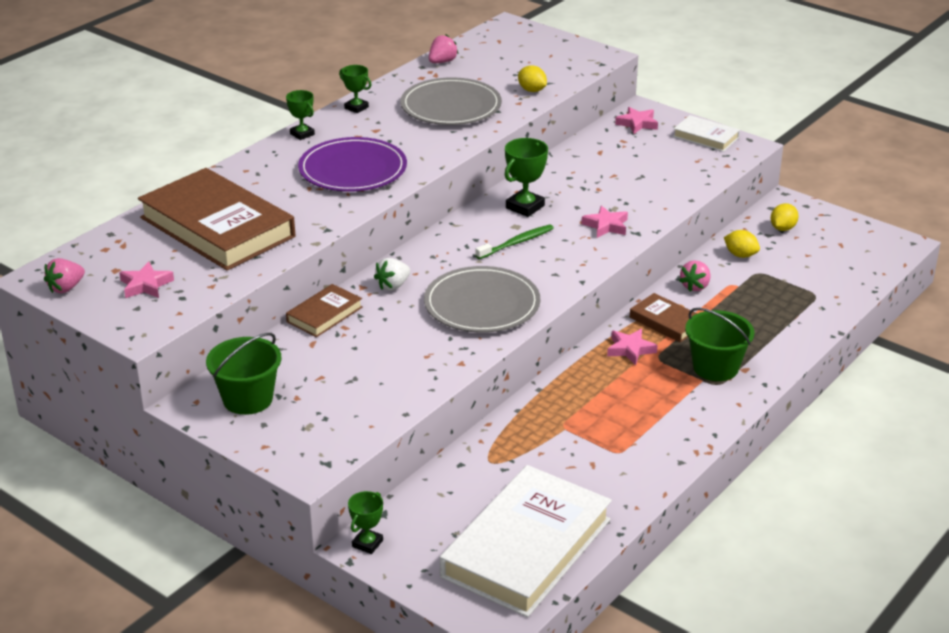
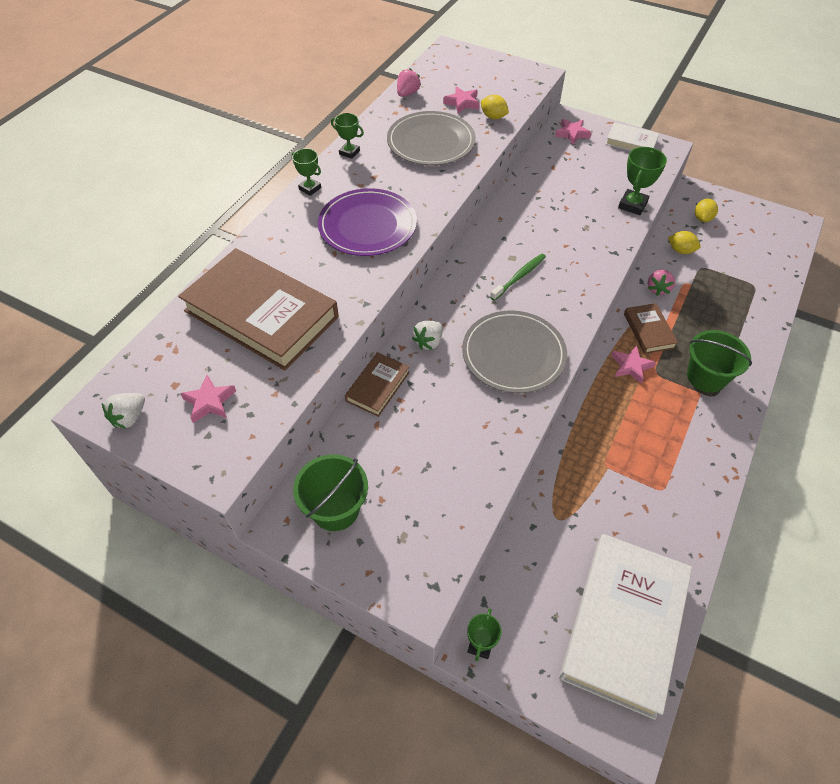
camera: 10 degrees left, 20 degrees up
pink strawberry [44,258,85,293] -> white strawberry [102,393,145,429]
green trophy [505,138,548,217] -> green trophy moved to [618,147,667,215]
pink star [581,206,628,238] -> pink star moved to [443,86,480,114]
brown book [630,293,697,343] -> brown book turned 45 degrees clockwise [624,303,678,354]

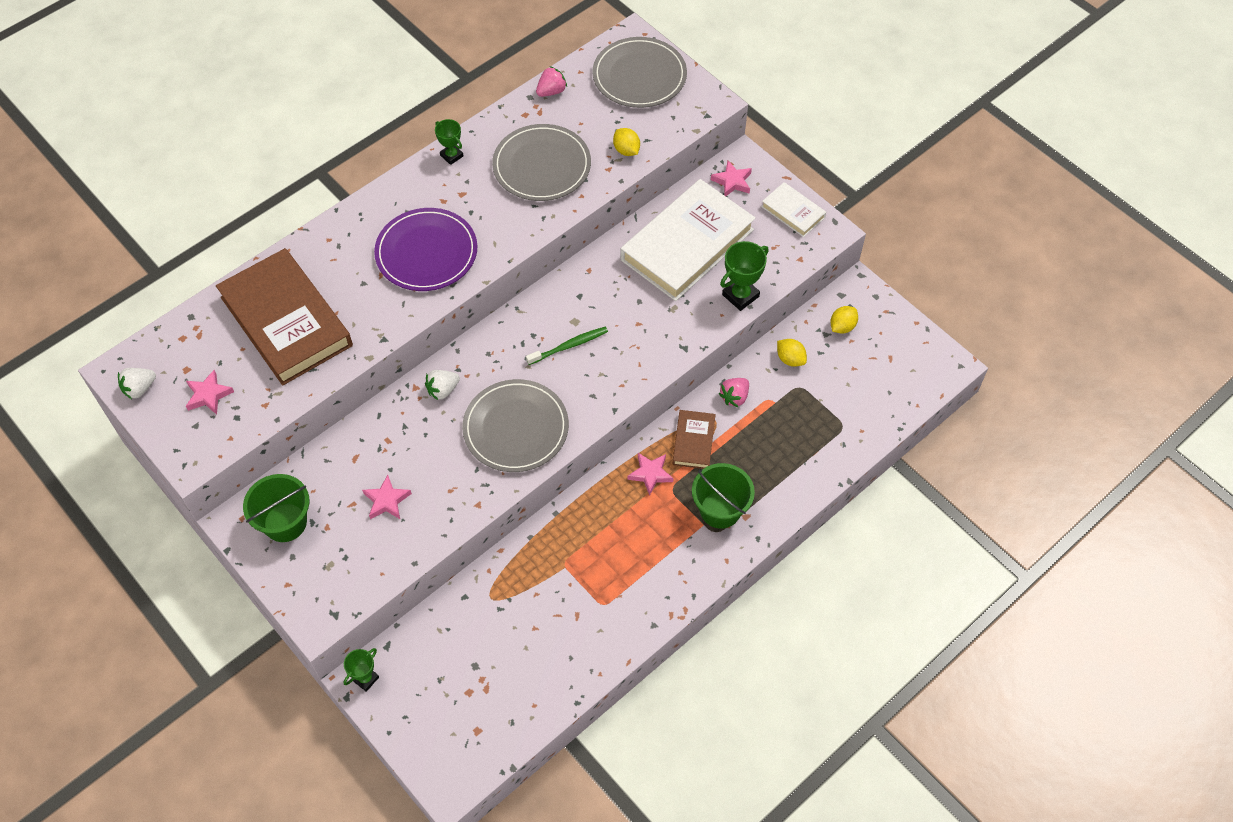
camera: 20 degrees right, 5 degrees up
green trophy [292,148,321,196] -> none
brown book [345,352,410,417] -> none
pink star [443,86,480,114] -> pink star moved to [362,475,412,519]
white book [559,534,692,720] -> white book moved to [621,179,756,301]
none -> grey plate [592,37,687,108]

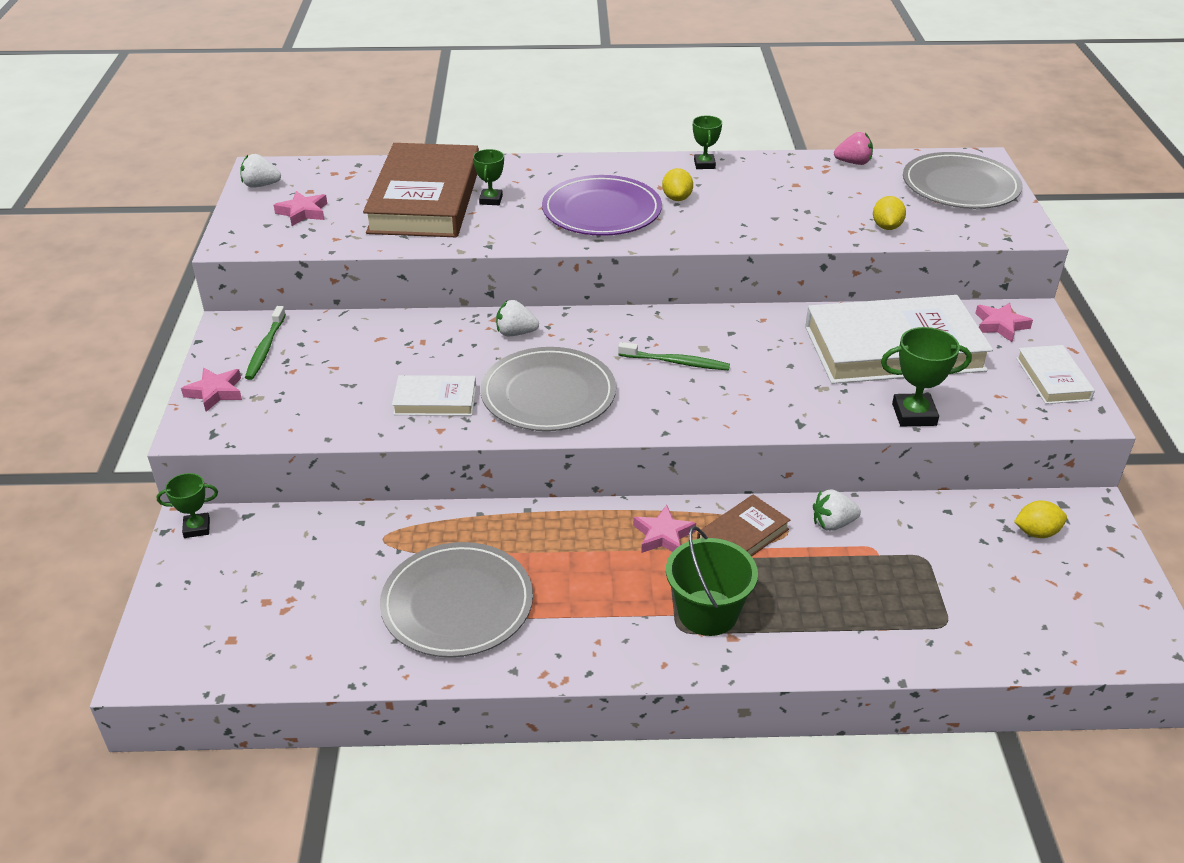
camera: 40 degrees right, 20 degrees down
green bucket [243,474,309,542] -> green toothbrush [245,306,286,380]
pink star [362,475,412,519] -> pink star moved to [181,368,242,412]
grey plate [492,124,591,201] -> grey plate moved to [380,542,533,657]
pink strawberry [719,378,749,407] -> white strawberry [813,490,861,531]
yellow lemon [777,339,807,367] -> yellow lemon moved to [662,168,693,201]
none -> white book [392,375,476,416]
none -> green trophy [473,149,504,205]

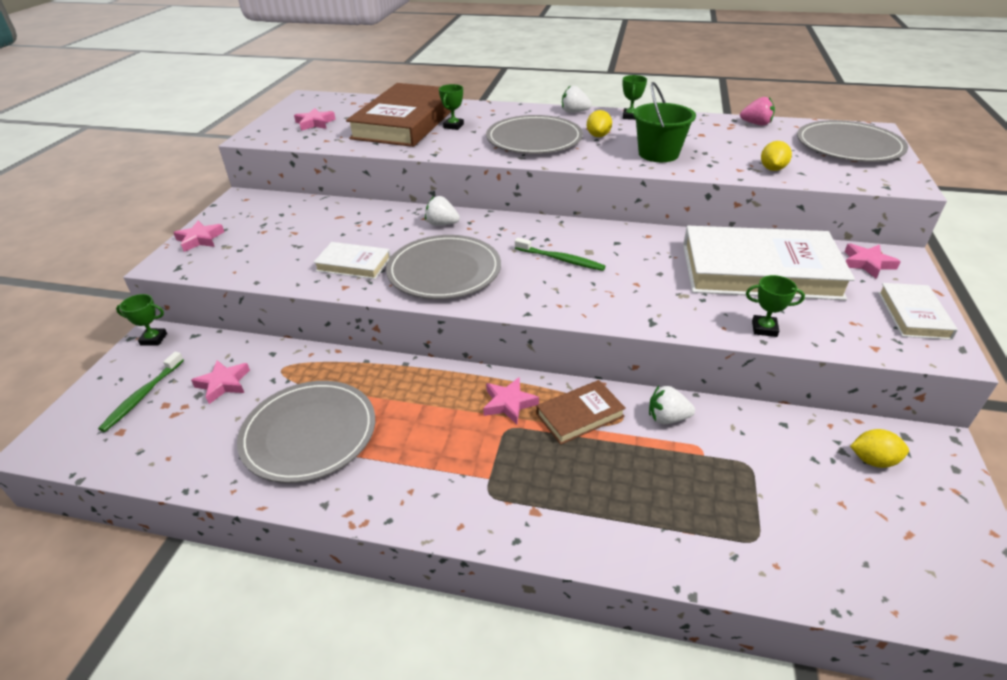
camera: 15 degrees right, 0 degrees up
white strawberry [240,154,281,188] -> white strawberry moved to [562,85,592,113]
green toothbrush [245,306,286,380] -> green toothbrush moved to [98,352,184,432]
purple plate [542,175,662,236] -> grey plate [486,115,583,154]
green bucket [666,526,758,636] -> green bucket moved to [633,82,696,162]
green trophy [881,327,972,426] -> green trophy [746,275,805,337], size x0.64
none -> pink star [191,360,250,404]

